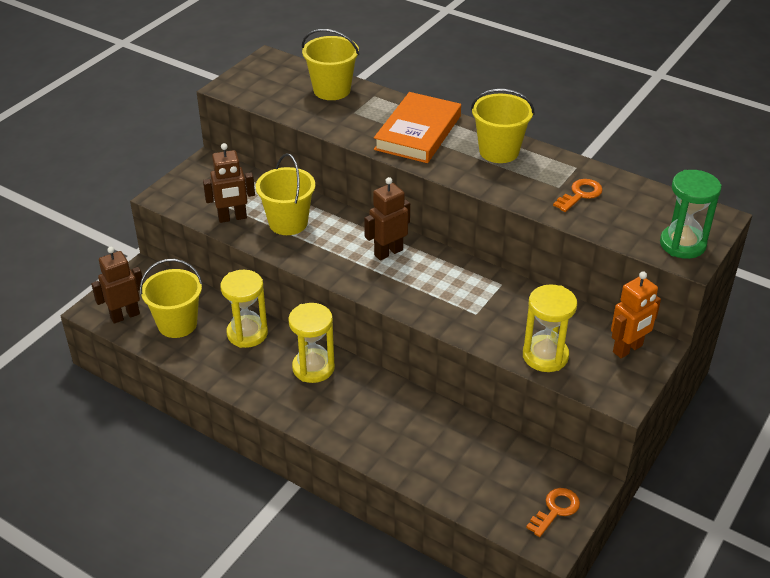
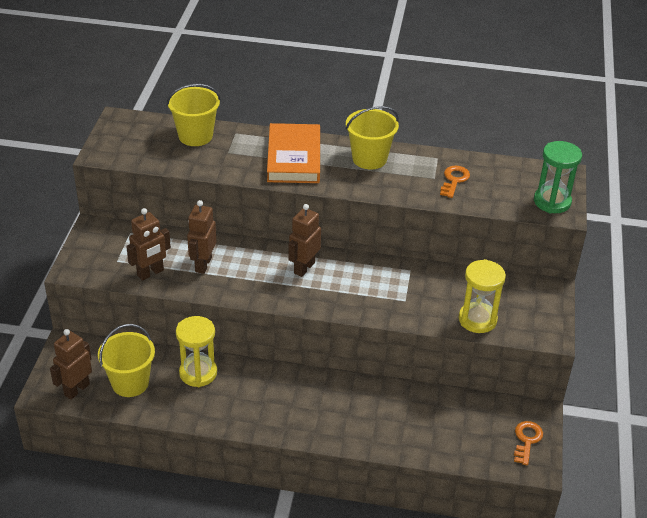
camera: 25 degrees left, 0 degrees up
yellow bucket [256,153,315,235] -> brown robot [187,200,216,274]
yellow hourglass [288,303,335,383] -> none
orange robot [611,271,661,358] -> none

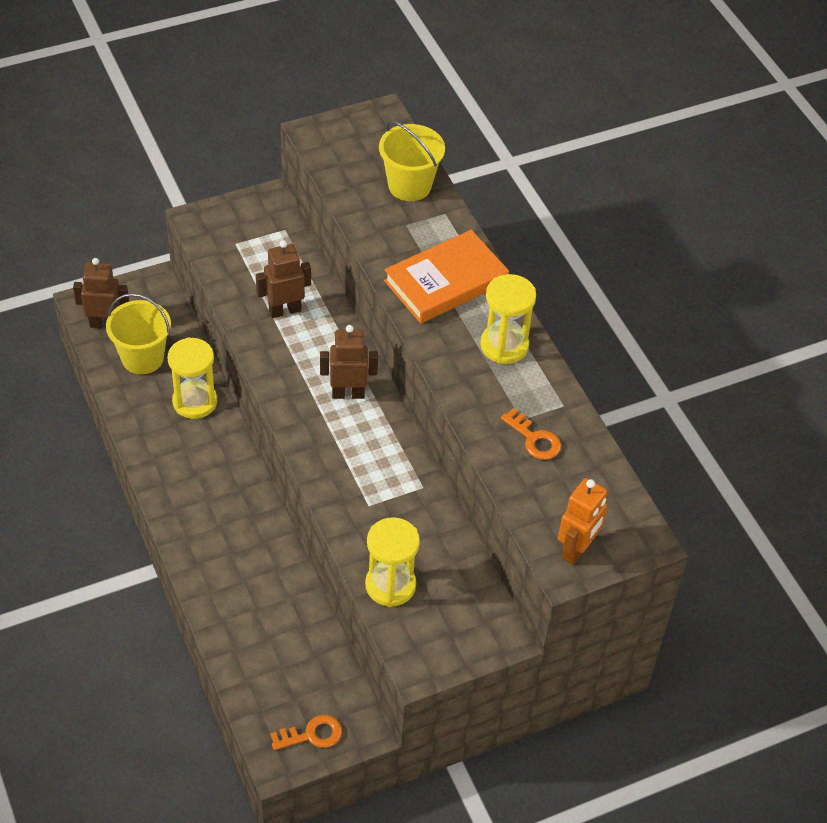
camera: 55 degrees right, 10 degrees up
brown robot [126,208,171,281] -> none
yellow bucket [345,106,399,170] -> yellow hourglass [480,274,536,364]
orange key [440,166,470,198] -> orange key turned 60 degrees clockwise [501,408,561,460]
green hourglass [534,141,582,213] -> orange robot [558,478,608,565]

